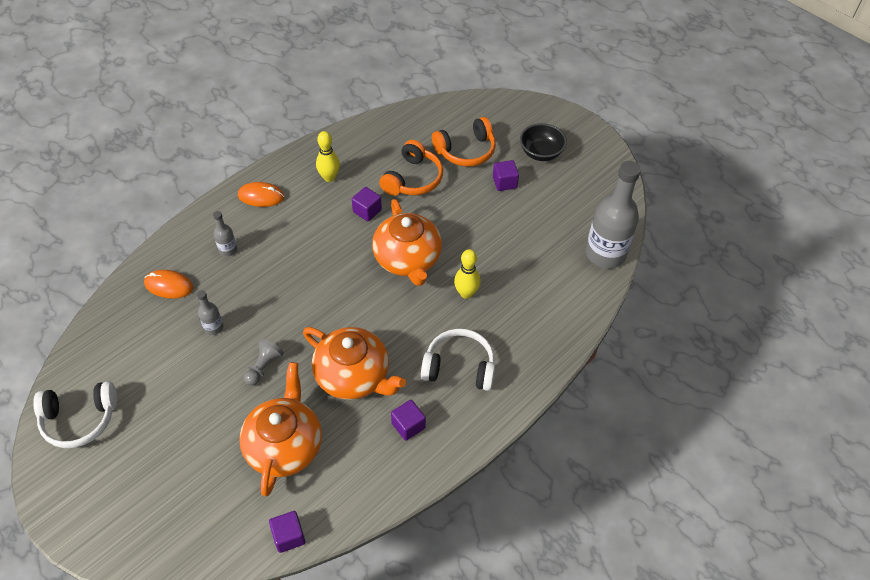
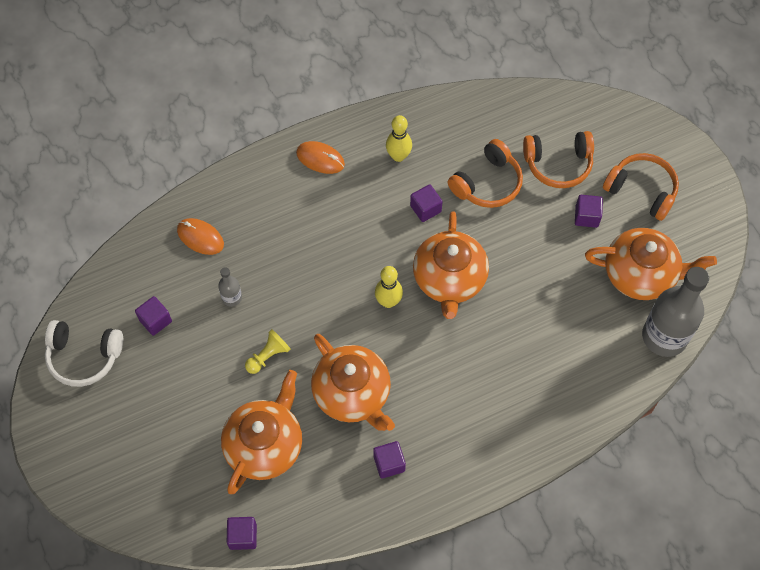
camera: 20 degrees right, 10 degrees up
grey bottle [213,211,237,256] -> none
grey pawn [244,339,284,386] -> yellow pawn [245,329,291,374]
white headphones [421,329,495,391] -> none
yellow bowling pin [454,249,481,299] -> yellow bowling pin moved to [375,266,403,308]
black bowl [520,123,567,161] -> orange headphones [603,153,679,221]
none -> purple cube [135,296,172,336]
none -> orange teapot [585,228,717,300]

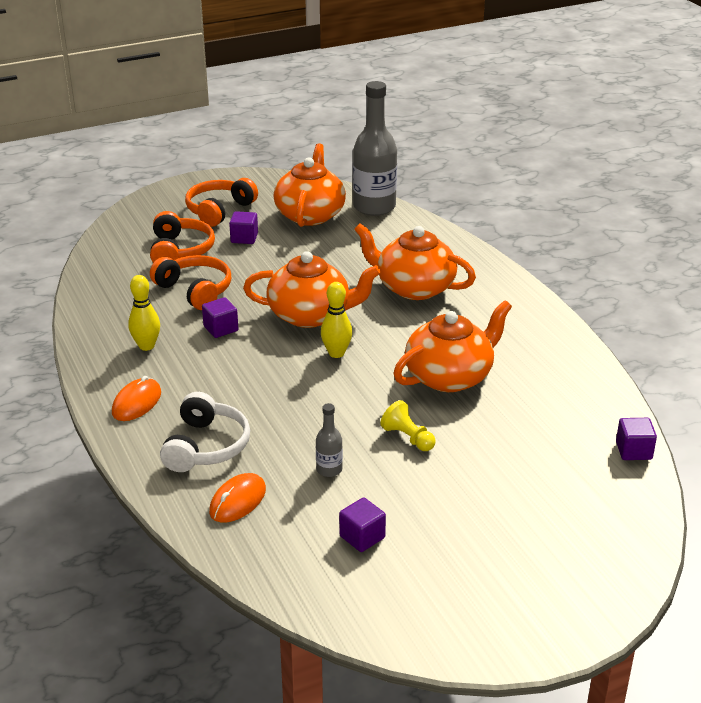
camera: 90 degrees left, 30 degrees down
white headphones [45,320,123,387] -> white headphones moved to [160,392,250,472]
orange teapot [221,370,302,494] -> orange teapot moved to [354,223,476,300]
purple cube [373,441,406,478] -> none

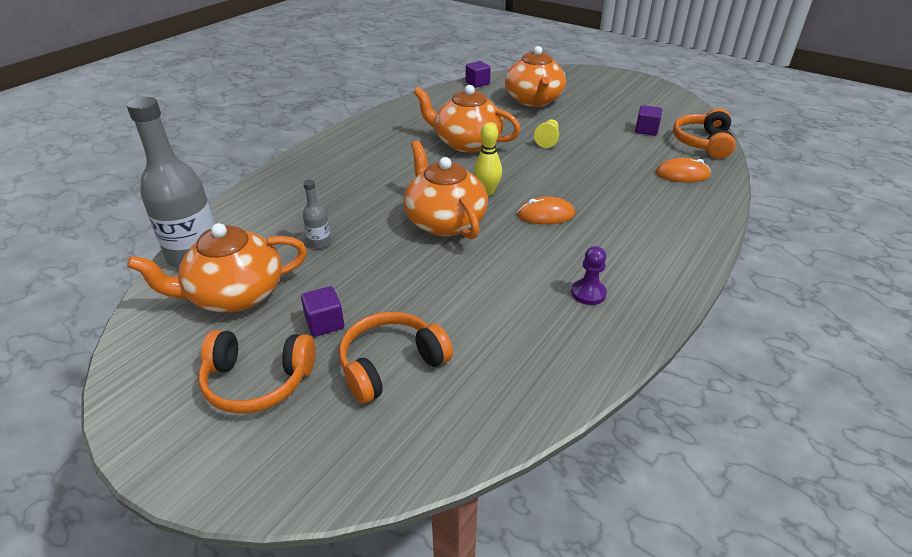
camera: 120 degrees left, 5 degrees up
orange mouse [112,376,161,421] -> orange mouse moved to [517,197,575,224]
yellow bowling pin [128,275,160,351] -> purple pawn [571,246,607,305]
orange headphones [150,255,232,310] -> orange headphones moved to [673,109,736,159]
white headphones [160,392,250,472] -> none
purple cube [202,297,239,338] -> none
grey bottle [316,403,343,477] -> grey bottle moved to [303,180,331,249]
orange teapot [354,223,476,300] -> orange teapot moved to [505,46,566,107]

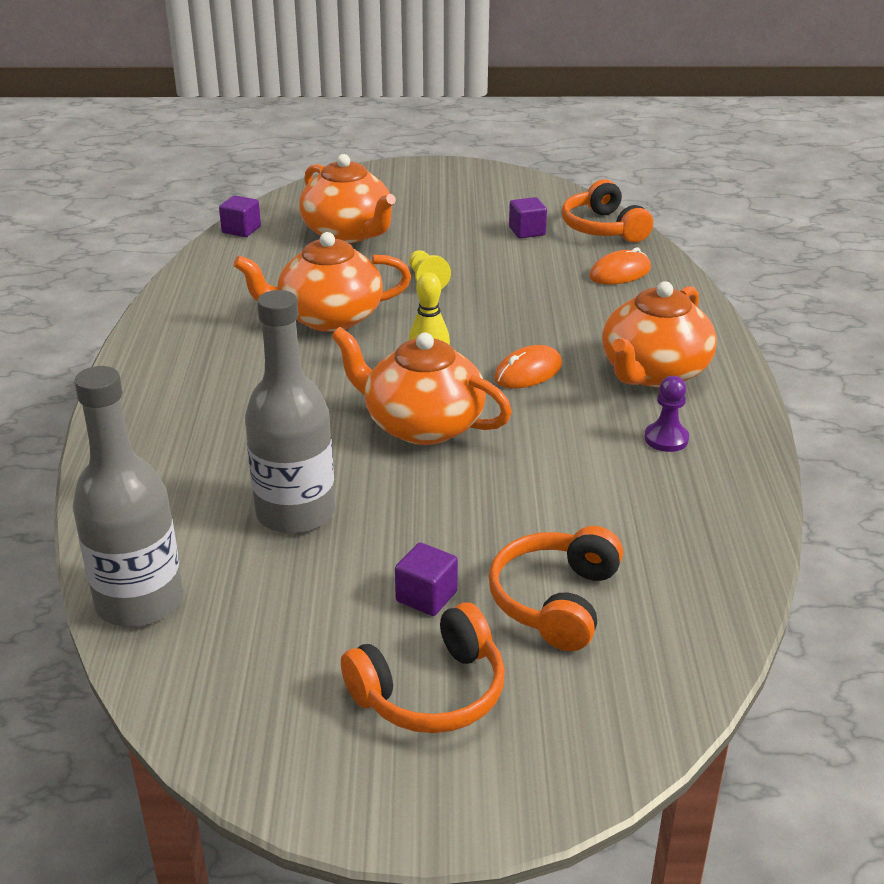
camera: 35 degrees left, 5 degrees down
orange teapot [127,223,307,312] -> orange teapot moved to [602,281,717,387]
grey bottle [303,180,331,249] -> grey bottle [245,290,335,534], size x2.25

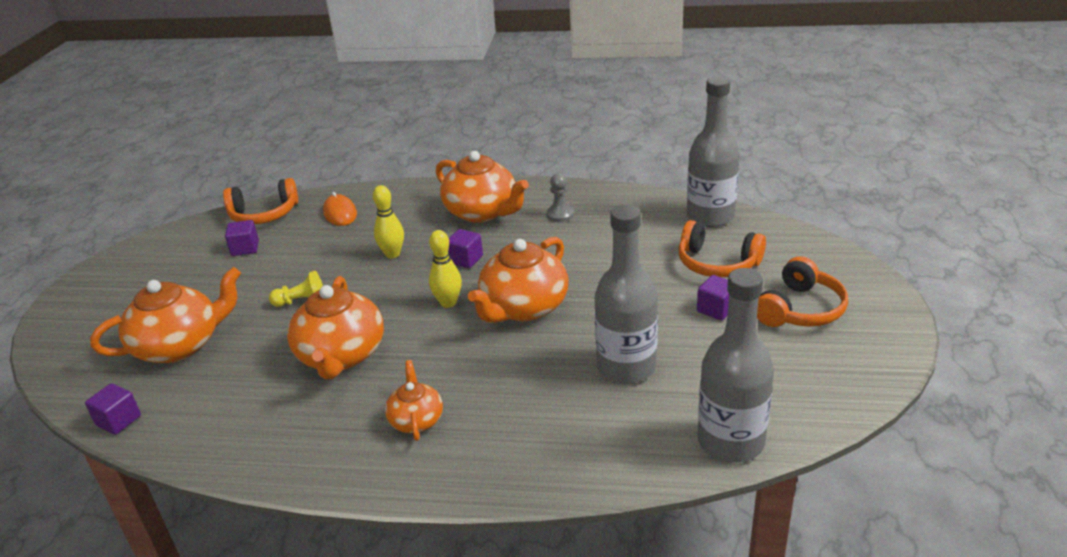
camera: 80 degrees left, 0 degrees up
orange headphones [341,603,505,733] -> orange headphones turned 60 degrees clockwise [757,256,848,327]
orange mouse [494,345,562,388] -> purple cube [448,229,483,268]
purple pawn [644,376,689,452] -> grey pawn [546,173,574,222]
none -> yellow bowling pin [373,185,404,258]
none -> orange teapot [385,360,443,441]
none -> grey bottle [687,76,740,227]

